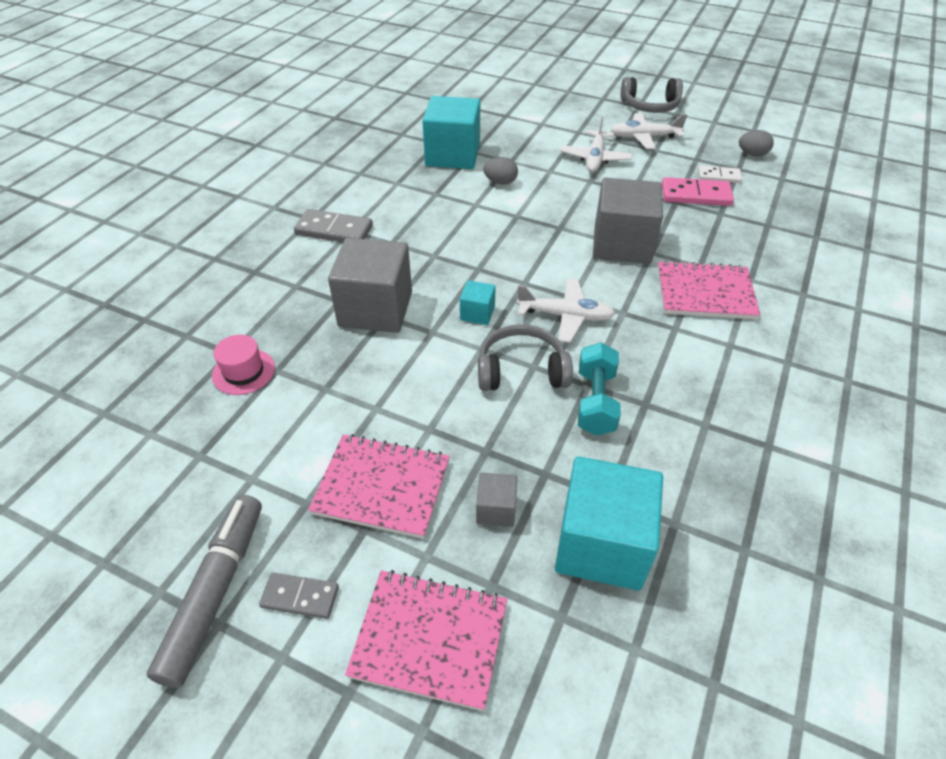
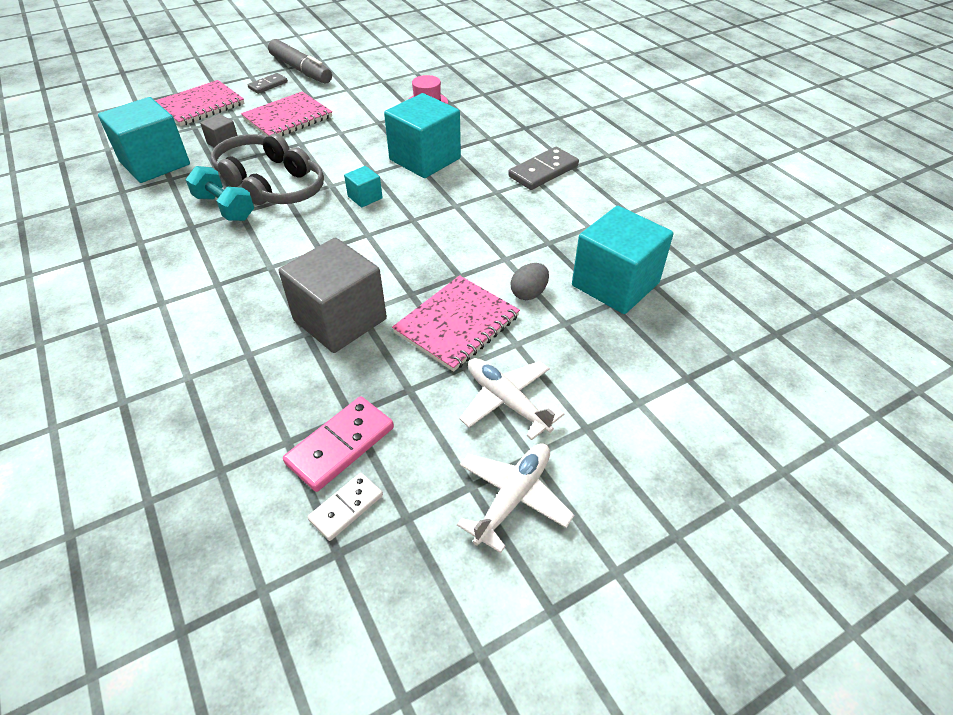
camera: 125 degrees right, 0 degrees up
grey cube [328,238,412,333] -> turquoise cube [384,93,461,178]
white plane [517,278,616,343] -> none
grey headphones [621,77,683,113] -> grey headphones moved to [211,133,290,187]
pink notebook [658,260,761,320] -> pink notebook moved to [392,275,520,372]
grey egg [739,130,774,156] -> none

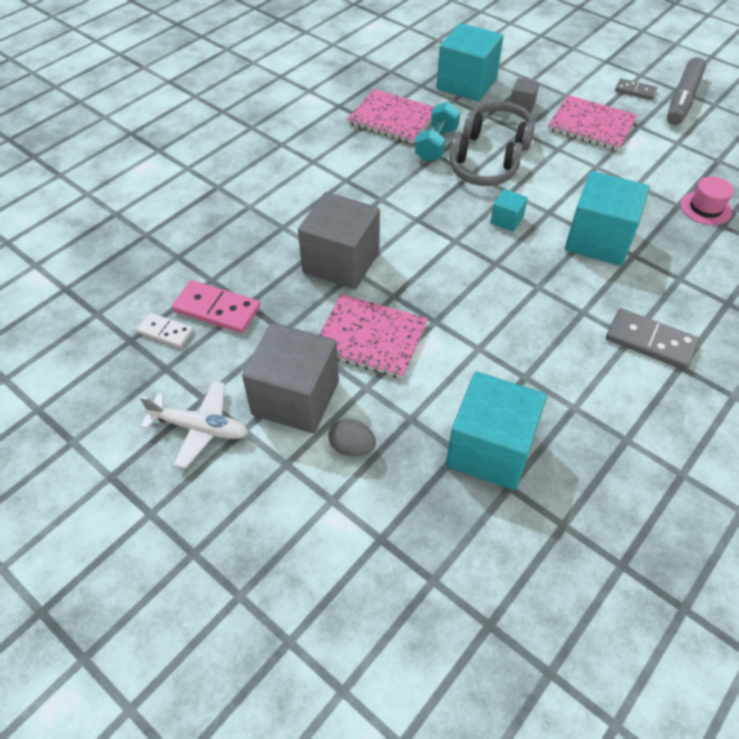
camera: 70 degrees right, 5 degrees up
pink notebook [155,80,244,126] -> pink notebook moved to [347,89,434,144]
white plane [459,358,564,440] -> grey cube [242,323,339,433]
grey egg [511,263,549,300] -> grey egg moved to [329,419,376,457]

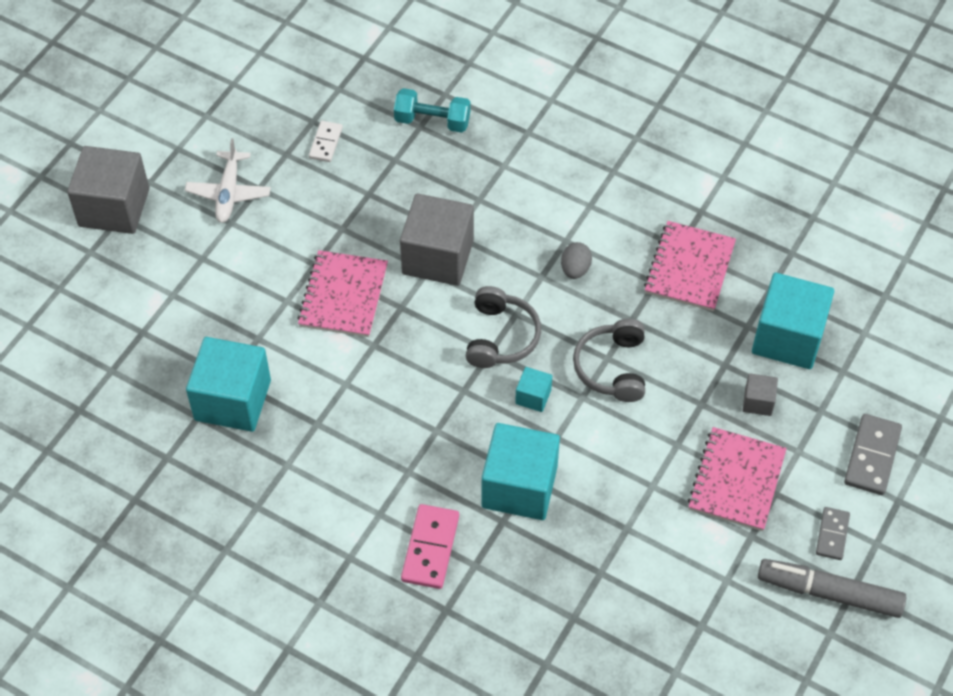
camera: 80 degrees right, 5 degrees up
pink domino [172,280,260,333] -> pink domino moved to [401,504,459,589]
grey cube [242,323,339,433] -> grey cube moved to [67,146,149,234]
grey egg [329,419,376,457] -> grey egg moved to [561,242,592,279]
turquoise dumbbell [415,102,460,162] -> turquoise dumbbell moved to [394,88,471,133]
grey headphones [463,101,535,150] -> grey headphones moved to [466,286,541,368]
grey domino [606,308,699,370] -> grey domino moved to [844,414,902,495]
pink hat [681,176,734,225] -> none

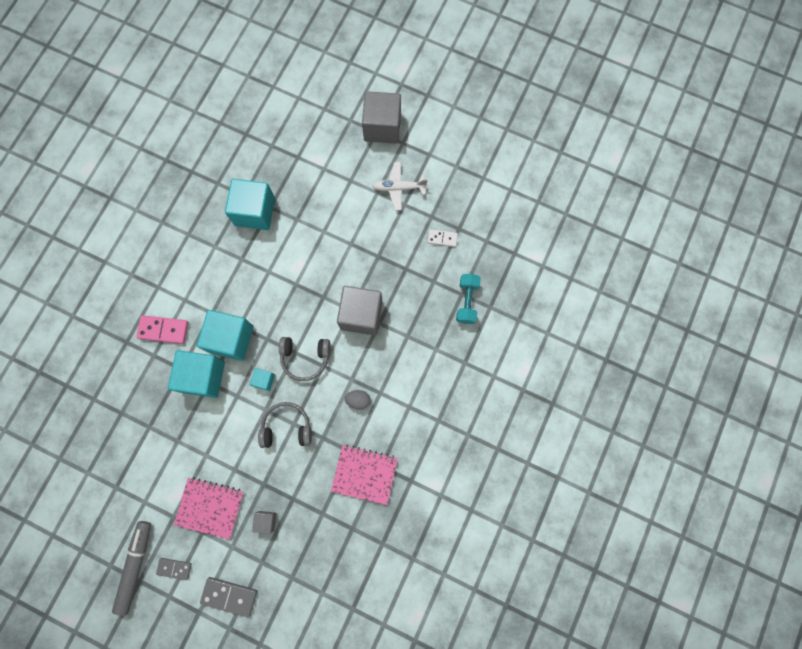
camera: 85 degrees right, 20 degrees up
pink notebook [297,250,388,337] -> none
turquoise cube [752,273,834,369] -> turquoise cube moved to [197,310,254,361]

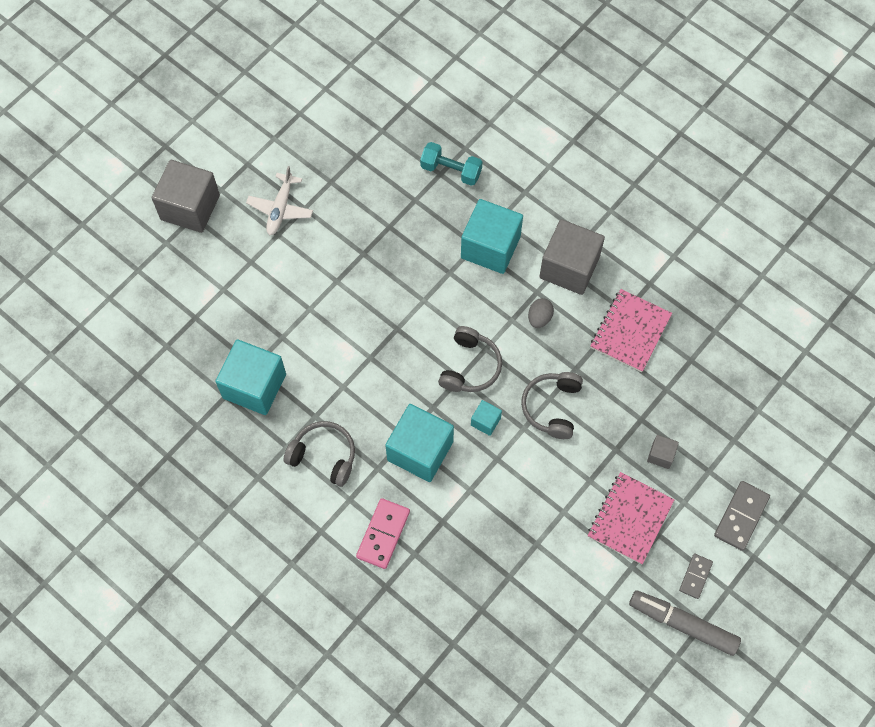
camera: 75 degrees left, 10 degrees down
turquoise cube [168,350,225,398] -> turquoise cube moved to [461,199,523,274]
grey cube [337,286,383,335] -> grey cube moved to [539,219,605,295]
white domino [428,229,458,247] -> none
none -> grey headphones [284,421,355,487]

